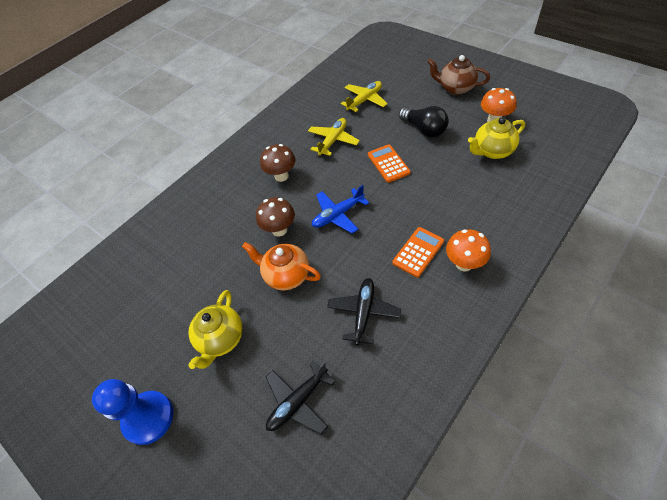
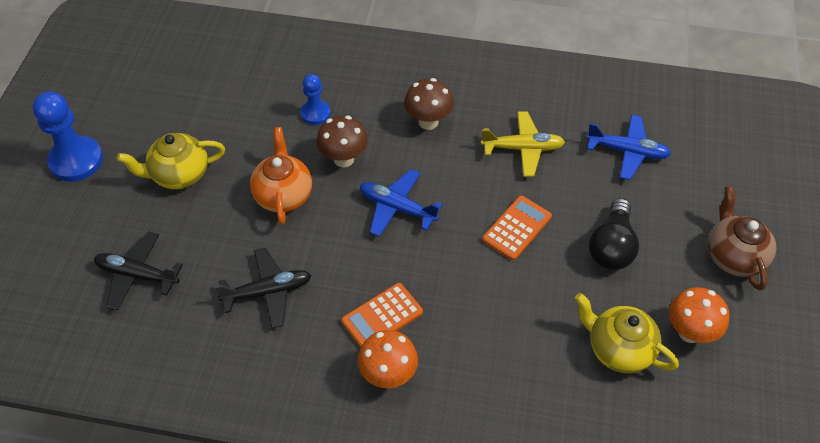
camera: 55 degrees right, 0 degrees up
yellow plane [341,81,388,112] -> blue plane [586,115,671,180]
orange calculator [392,227,444,277] -> orange calculator turned 135 degrees clockwise [341,283,423,348]
none -> blue pawn [301,74,331,125]

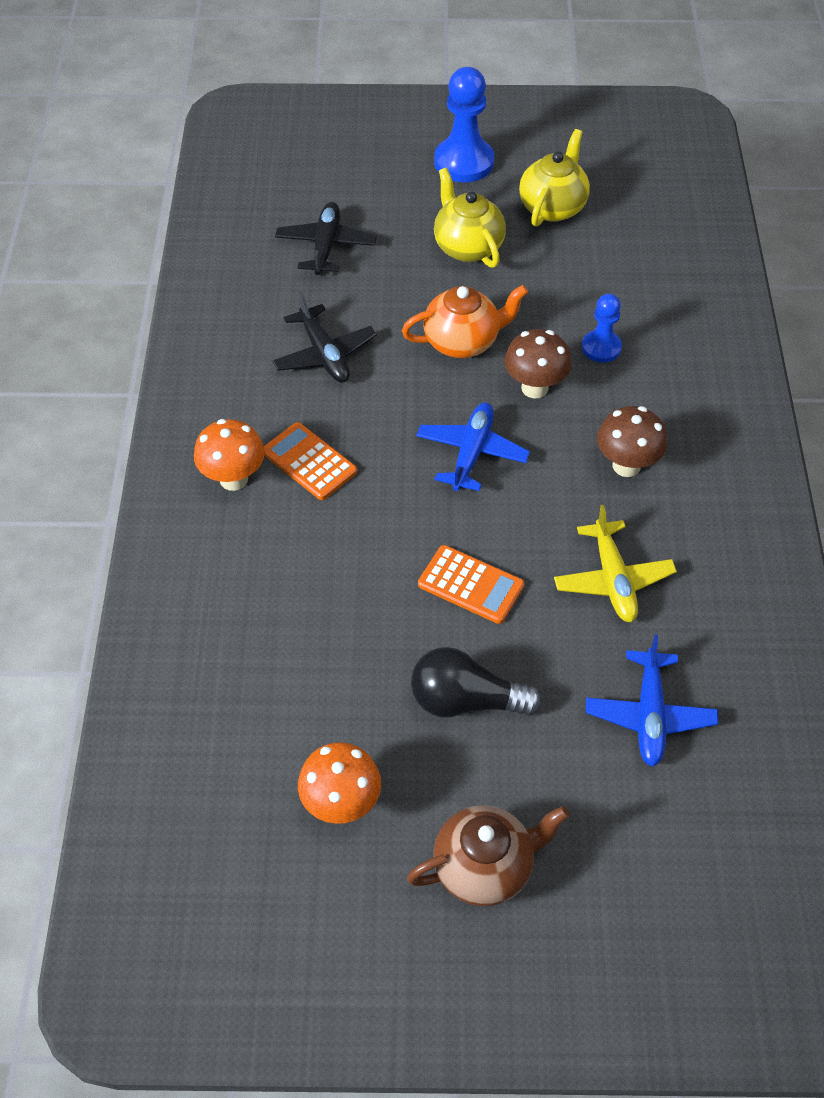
camera: 80 degrees right, 0 degrees up
yellow teapot [575,293,679,374] -> yellow teapot moved to [519,129,590,227]

